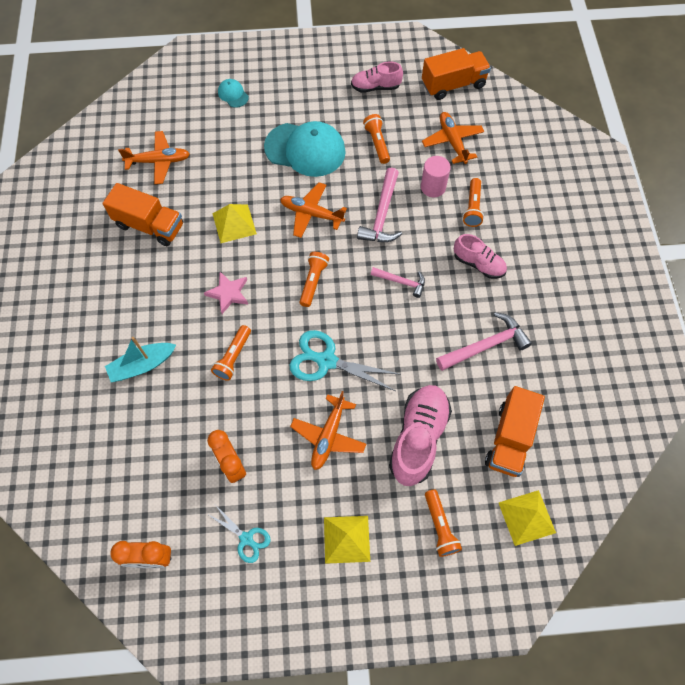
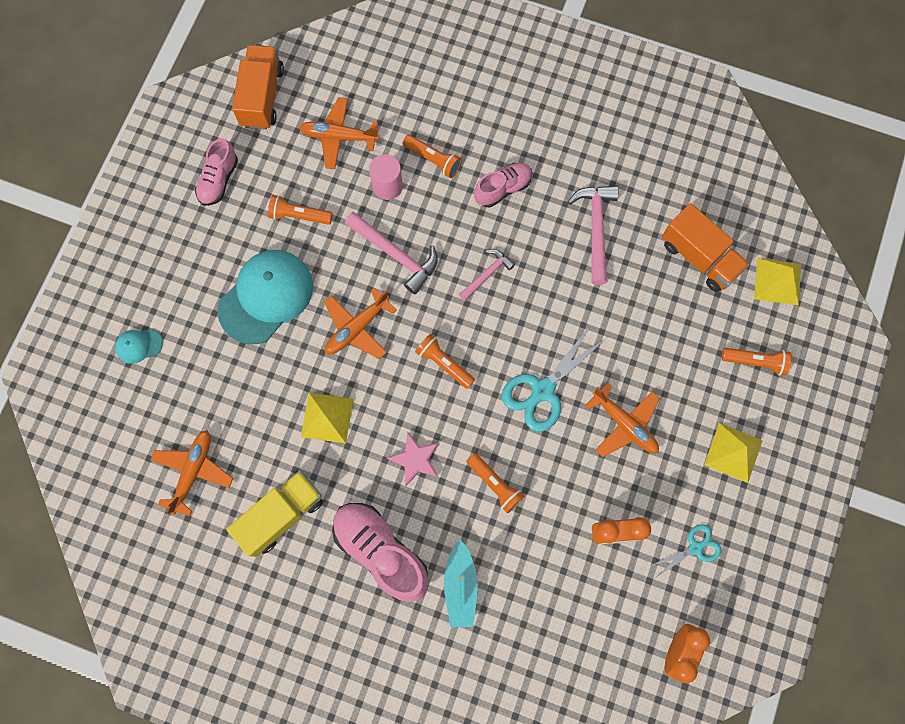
camera: 65 degrees left, 10 degrees up
orange truck [103,183,183,246] -> yellow truck [226,471,323,557]
pink shoe [389,385,452,486] -> pink shoe moved to [332,503,429,602]

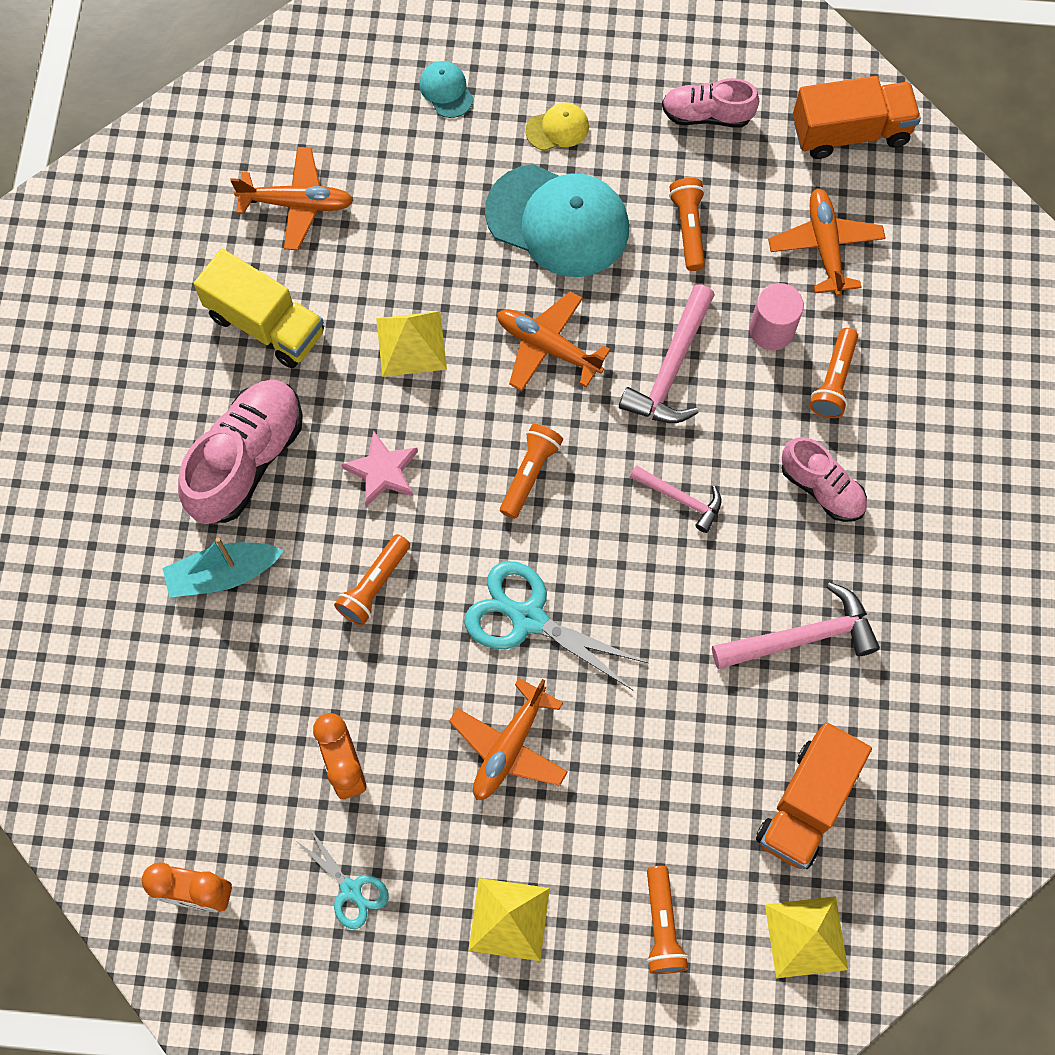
camera: 75 degrees right, 5 degrees down
none -> yellow cap [525,103,589,151]

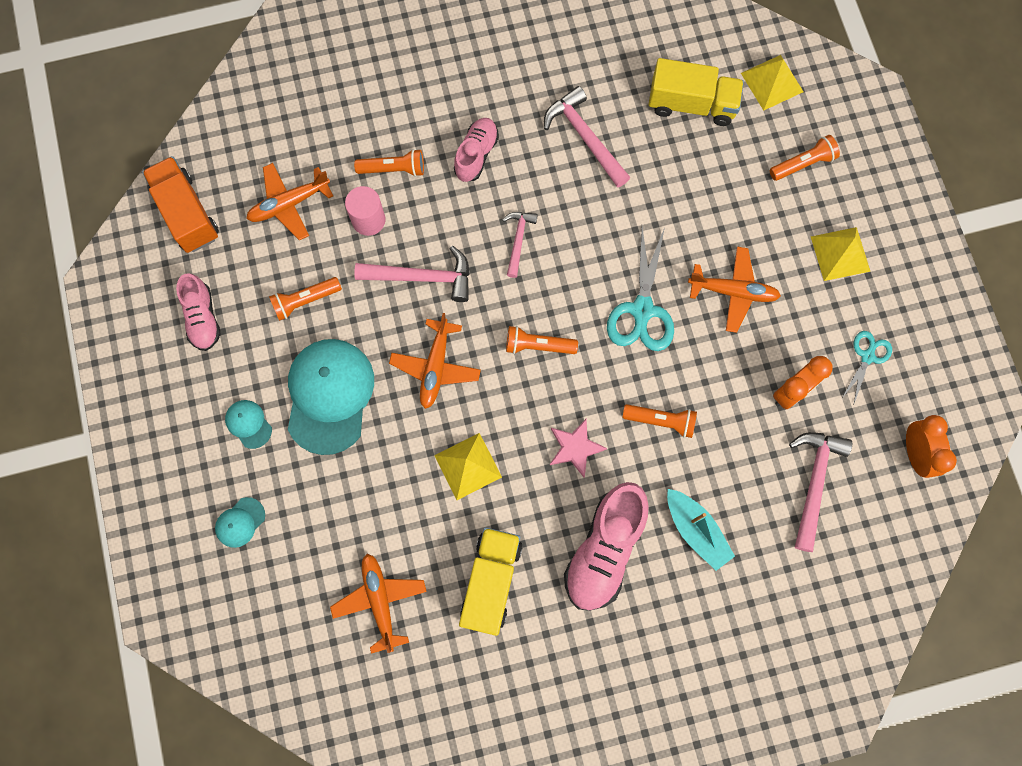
camera: 110 degrees left, 5 degrees up
pink shoe [178,380,303,524] -> pink shoe turned 75 degrees counterclockwise [564,482,649,611]
yellow cap [525,103,589,151] -> turquoise cap [225,400,272,449]
orange truck [756,722,872,869] -> yellow truck [649,58,744,126]
none -> pink hammer [789,432,852,552]

